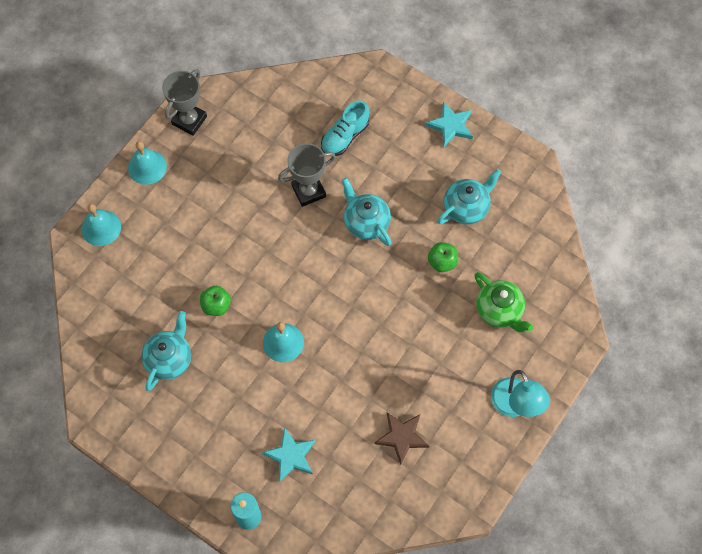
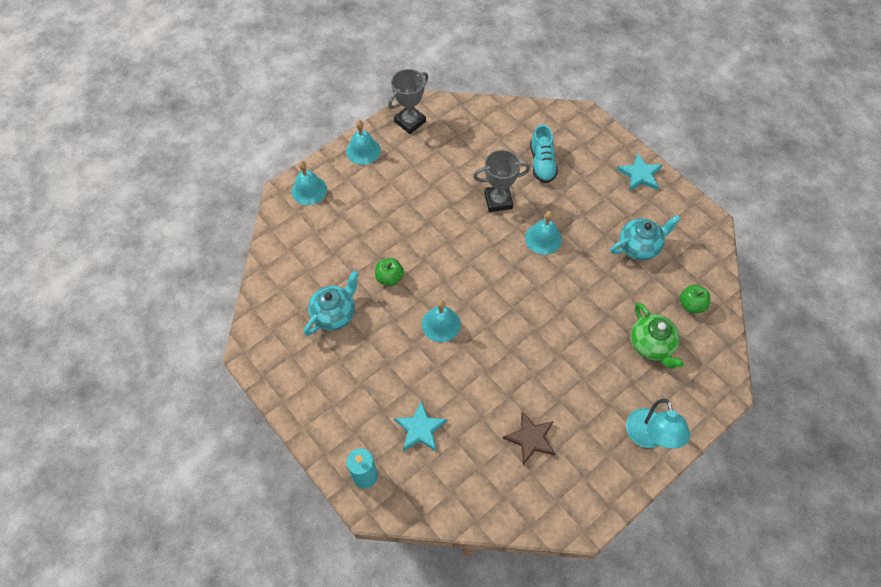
camera: 15 degrees right, 5 degrees down
turquoise shoe [321,100,369,156] -> turquoise shoe turned 60 degrees counterclockwise [530,124,558,183]
turquoise teapot [342,178,391,246] -> turquoise bell [525,211,562,255]
green apple [428,242,458,272] -> green apple moved to [680,285,710,313]

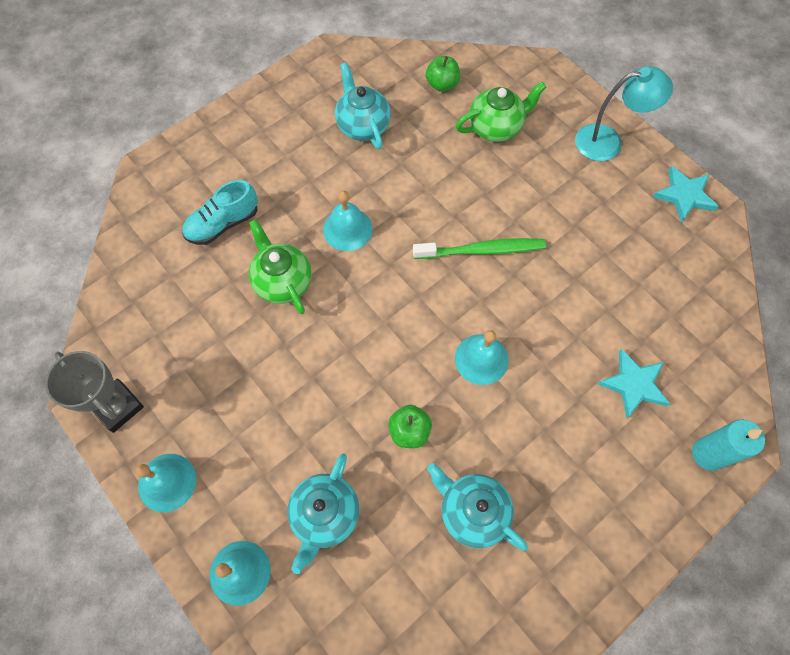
camera: 90 degrees left, 5 degrees up
grey trophy [473,150,530,212] -> green teapot [249,219,312,314]
brown star [503,411,556,465] -> none
turquoise shoe [530,124,558,183] -> turquoise shoe turned 150 degrees clockwise [182,180,258,245]
turquoise star [617,153,662,191] -> turquoise star moved to [653,166,719,223]
none -> turquoise teapot [287,453,359,574]
none -> green toothbrush [413,238,546,259]

